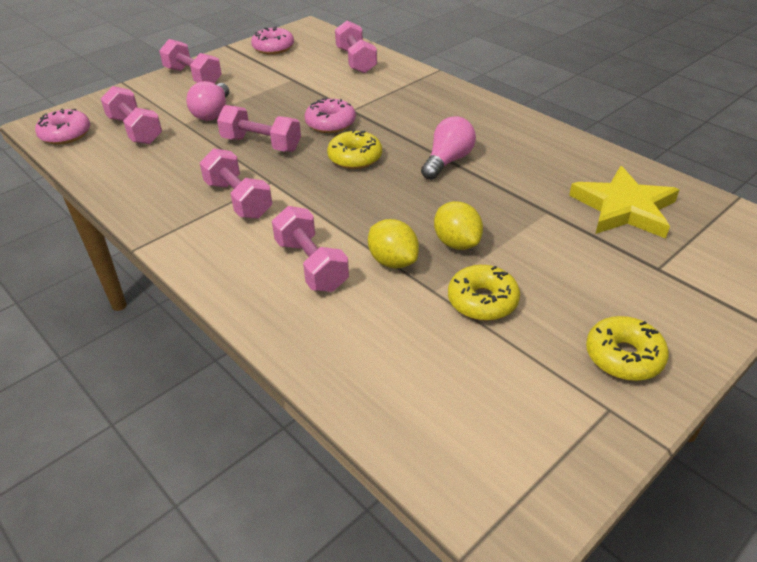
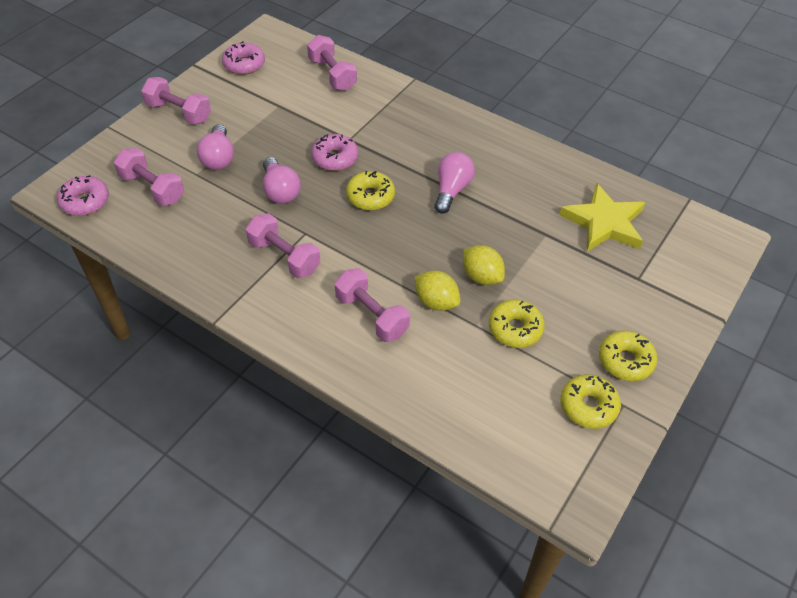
camera: 15 degrees left, 10 degrees up
pink dumbbell [217,105,301,152] -> pink light bulb [263,157,301,204]
none -> yellow donut [560,374,621,429]

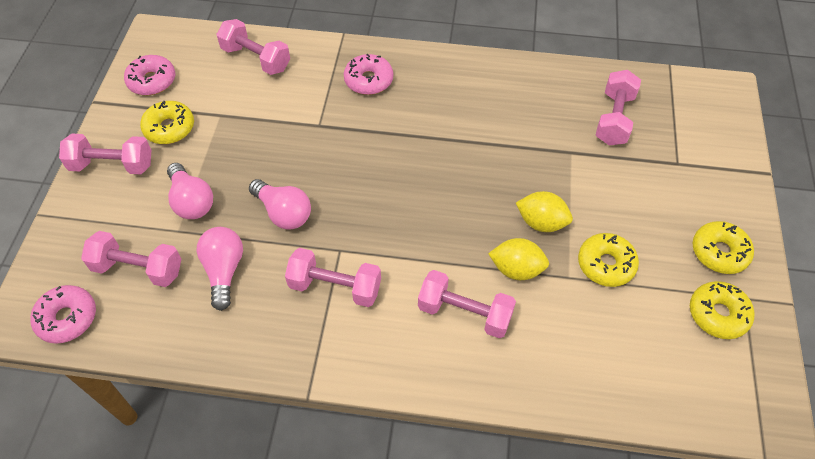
camera: 25 degrees left, 5 degrees up
pink donut [311,134,358,171] -> pink donut moved to [344,54,393,95]
yellow donut [346,171,395,210] -> yellow donut moved to [140,101,194,144]
pink light bulb [434,152,475,214] -> pink light bulb moved to [196,227,243,311]
yellow star [560,183,645,252] -> pink dumbbell [596,70,641,146]

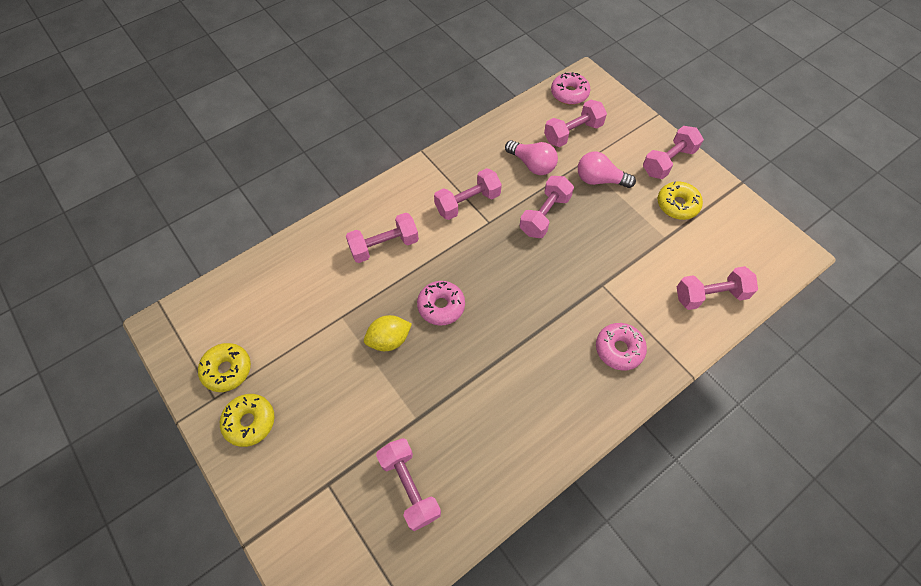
camera: 135 degrees right, 5 degrees up
pink donut [124,55,175,95] -> pink donut moved to [417,281,465,326]
pink light bulb [249,179,311,230] -> pink dumbbell [519,176,574,238]
yellow lemon [488,238,549,280] -> none
yellow donut [578,233,639,287] -> none

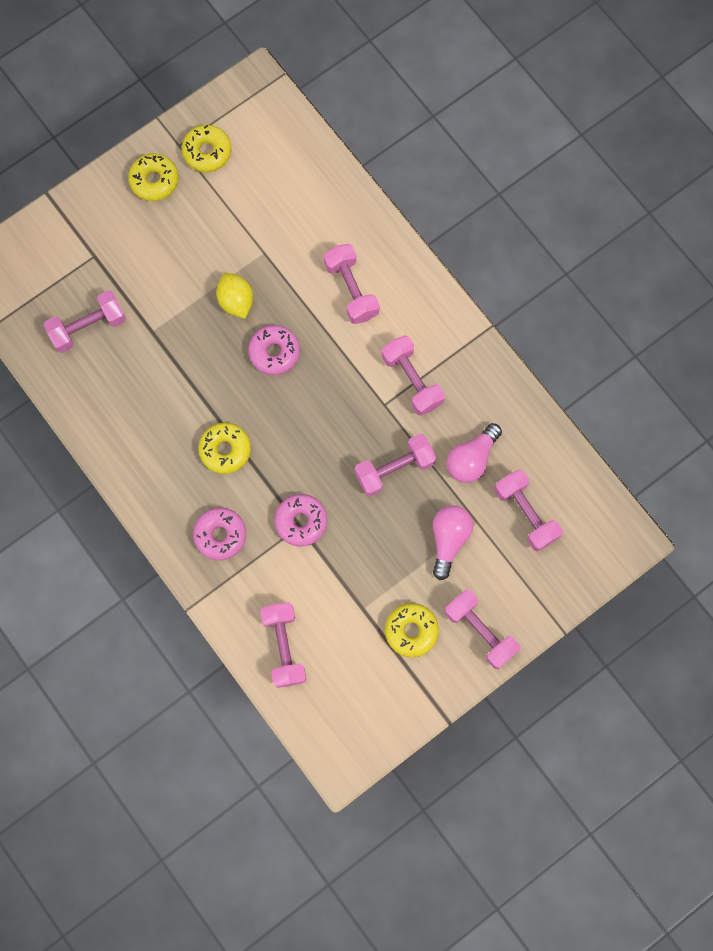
camera: 90 degrees right, 15 degrees up
pink dumbbell [519,176,574,238] -> pink dumbbell turned 60 degrees counterclockwise [355,434,436,497]
pink donut [551,72,590,105] -> pink donut moved to [274,494,327,547]
none -> yellow donut [198,422,251,474]

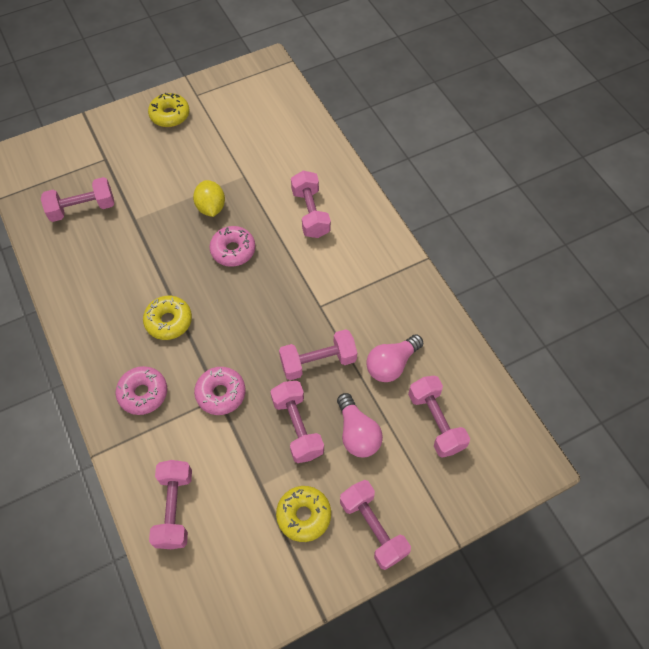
camera: 10 degrees right, 15 degrees down
yellow donut [182,125,231,172] -> none
pink dumbbell [382,335,445,416] -> pink dumbbell moved to [271,381,324,463]
pink light bulb [433,505,473,580] -> pink light bulb turned 135 degrees clockwise [337,393,383,457]

